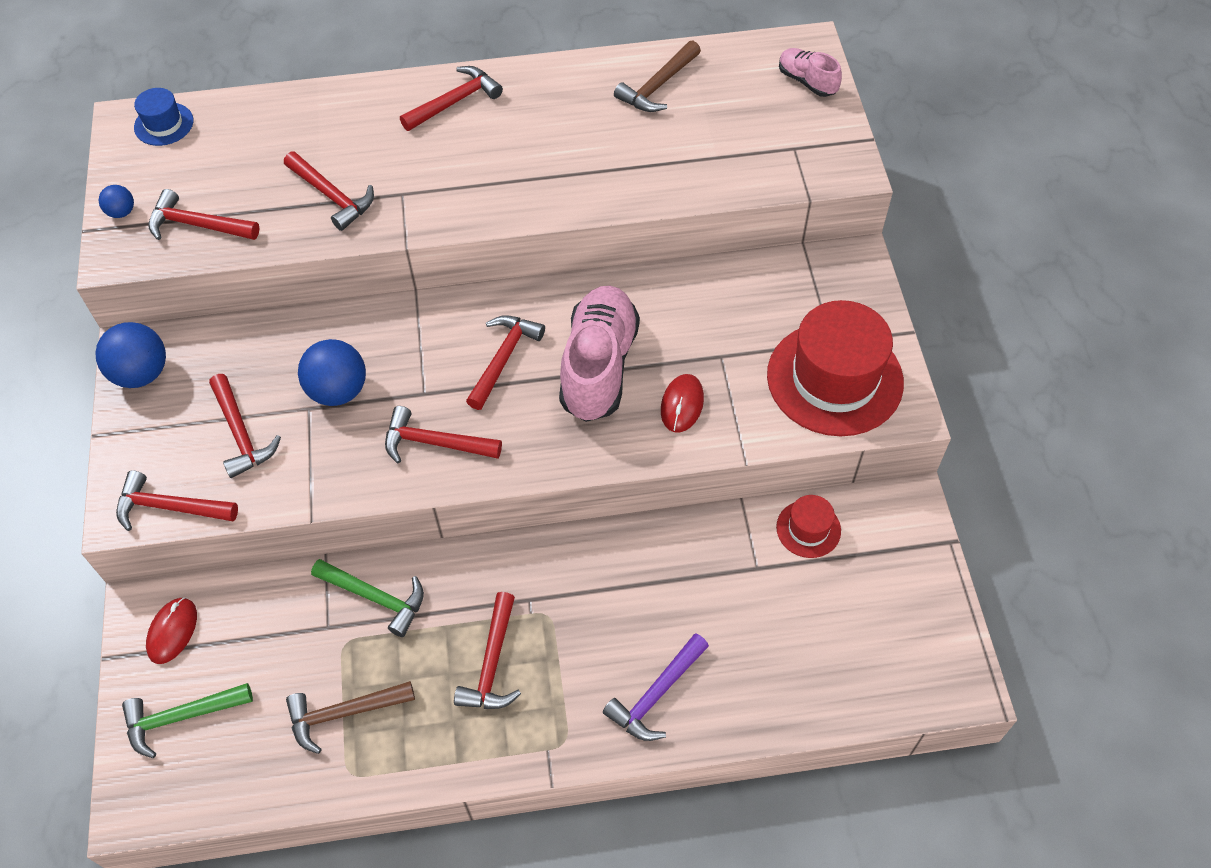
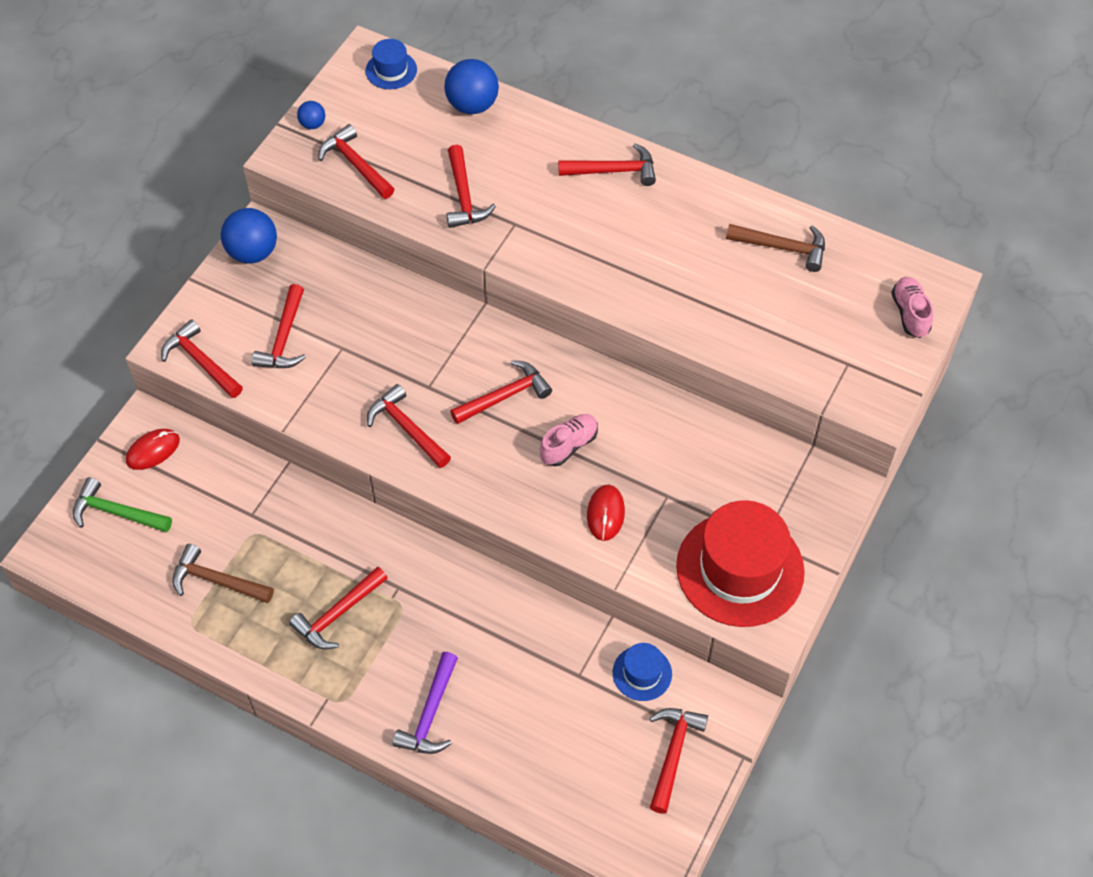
camera: 35 degrees right, 0 degrees up
blue ball [298,339,366,406] -> blue ball moved to [444,59,499,114]
green hammer [311,559,424,637] -> none
pink shoe [559,286,640,422] -> pink shoe [540,414,598,466], size x0.51
purple hammer [603,633,709,741] -> purple hammer turned 60 degrees counterclockwise [392,652,458,754]
brown hammer [614,40,701,112] -> brown hammer turned 150 degrees counterclockwise [726,224,825,272]
red mouse [661,374,704,433] -> red mouse turned 45 degrees counterclockwise [587,485,625,541]
red hat [776,495,841,558] -> blue hat [613,643,672,701]
none -> red hammer [650,708,708,814]

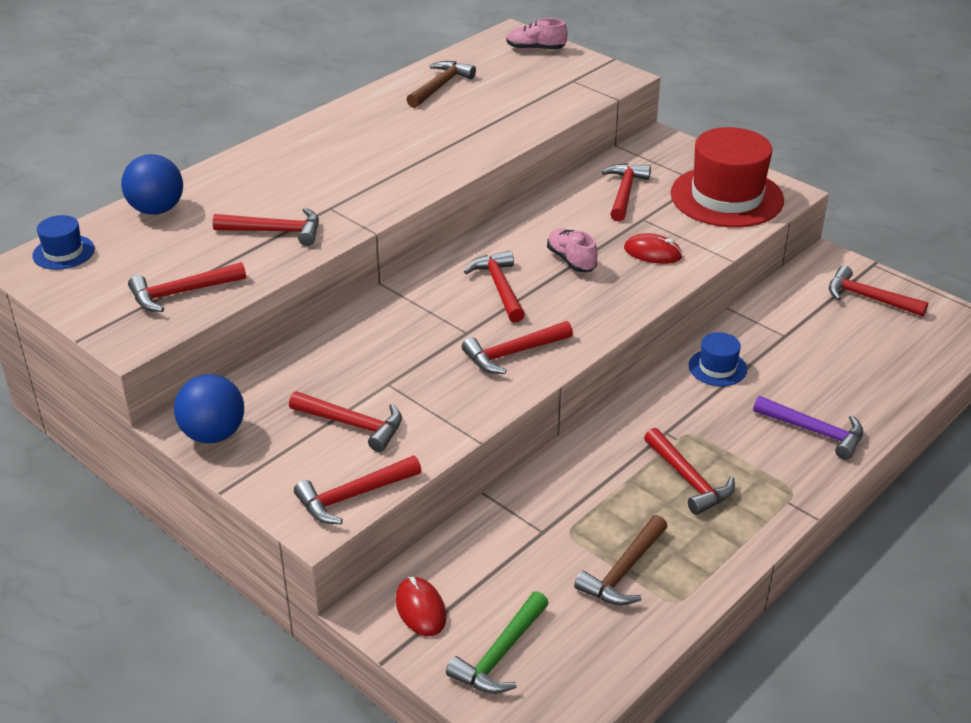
camera: 75 degrees left, 20 degrees down
blue ball [297,101,325,129] -> none
red hammer [558,143,656,186] -> red hammer moved to [602,163,651,221]
blue hat [613,643,672,701] -> blue hat moved to [689,332,747,386]

